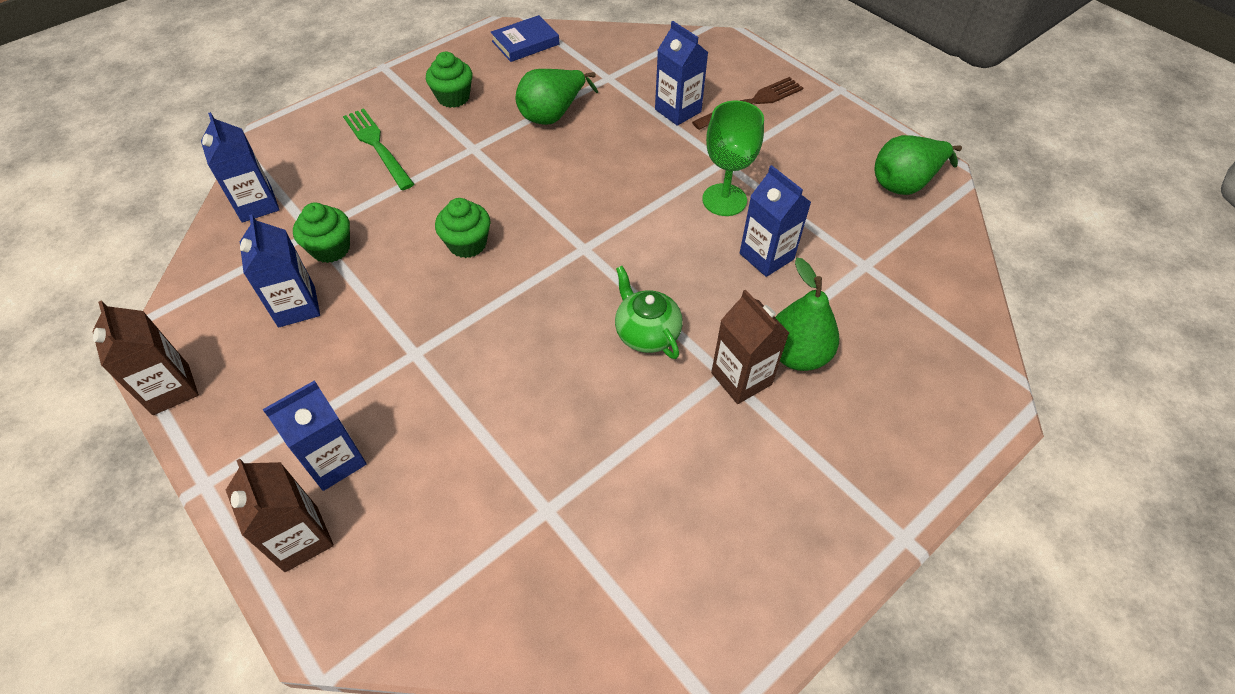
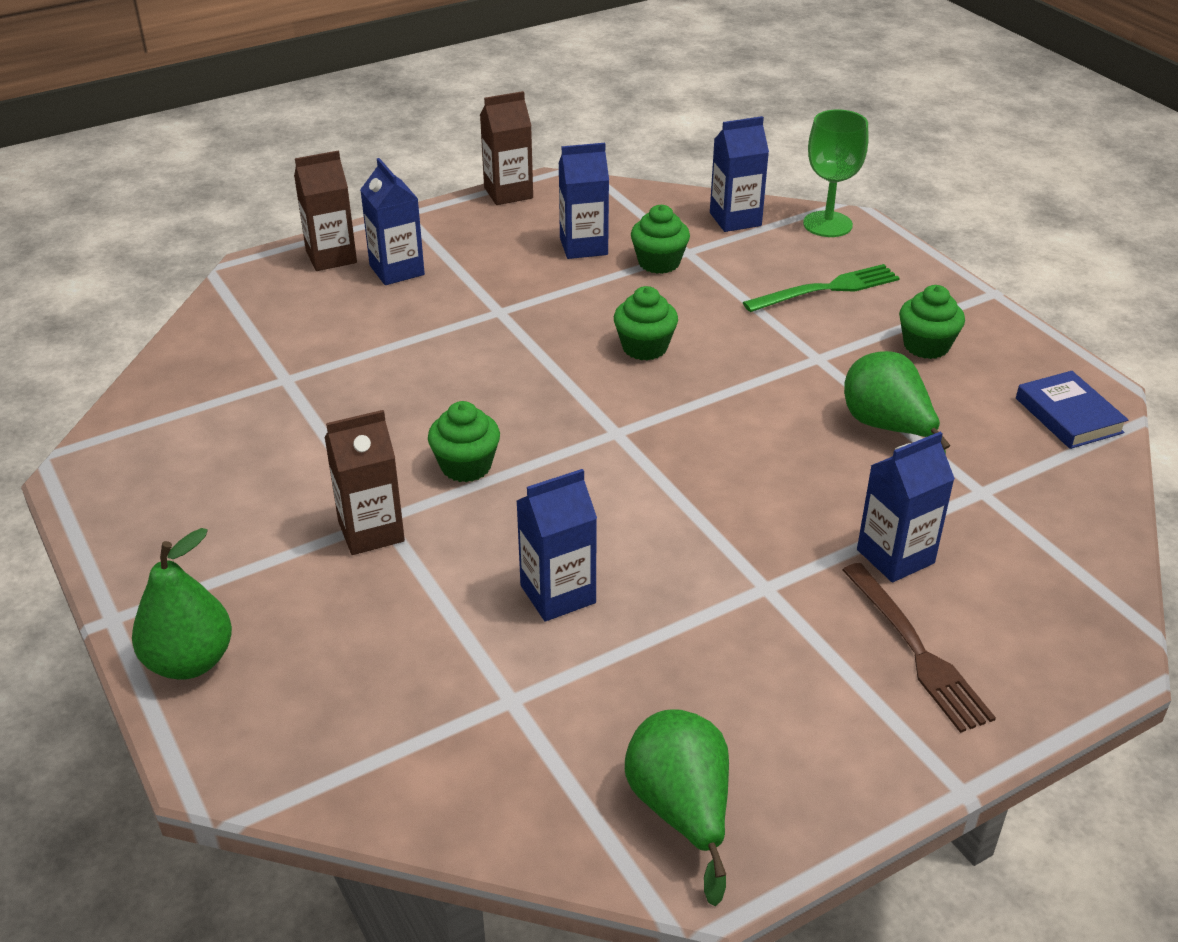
camera: 100 degrees right, 15 degrees down
green teapot [615,266,683,359] -> green cupcake [428,401,500,482]
green goblet [702,101,764,216] -> green goblet moved to [803,110,869,237]
green pear [775,258,839,371] -> green pear moved to [132,528,232,680]

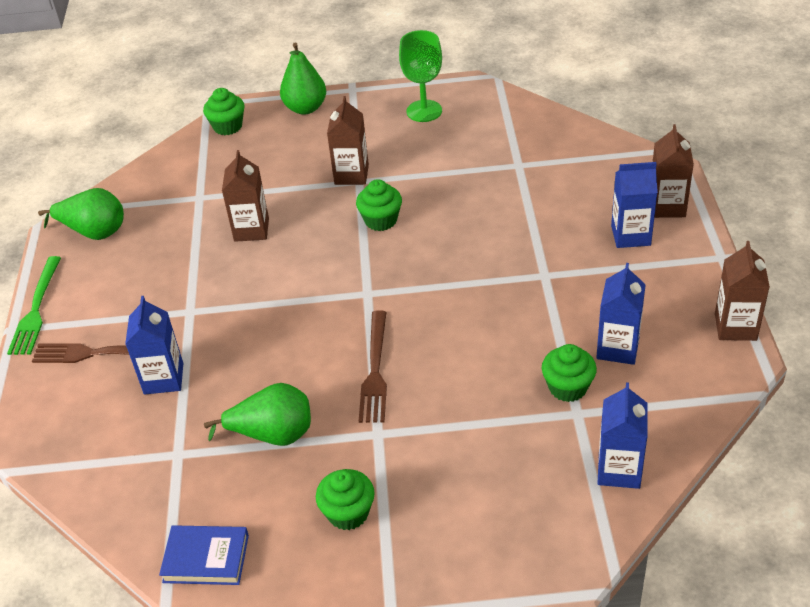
camera: 120 degrees right, 5 degrees up
blue carton [517,469,597,622] -> brown carton [222,150,269,242]
green cupcake [614,286,678,360] -> green cupcake moved to [203,88,245,135]
green fork [743,264,900,312] -> green fork moved to [7,256,61,355]
green goblet [803,110,869,237] -> green goblet moved to [399,30,442,122]
none -> brown fork [359,310,387,423]

